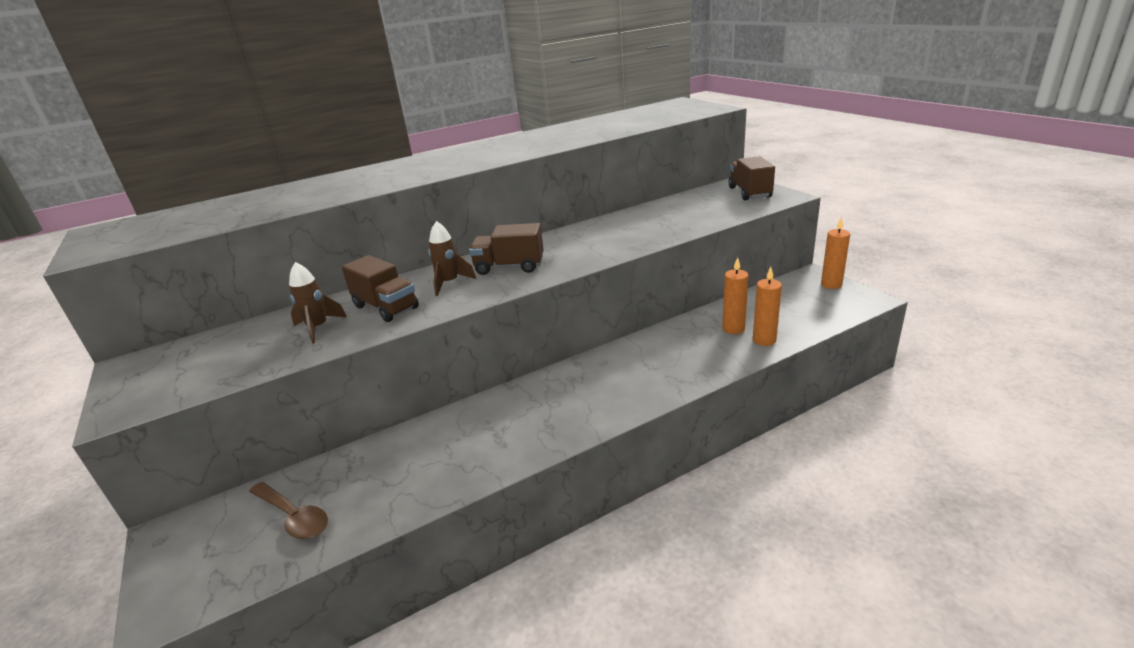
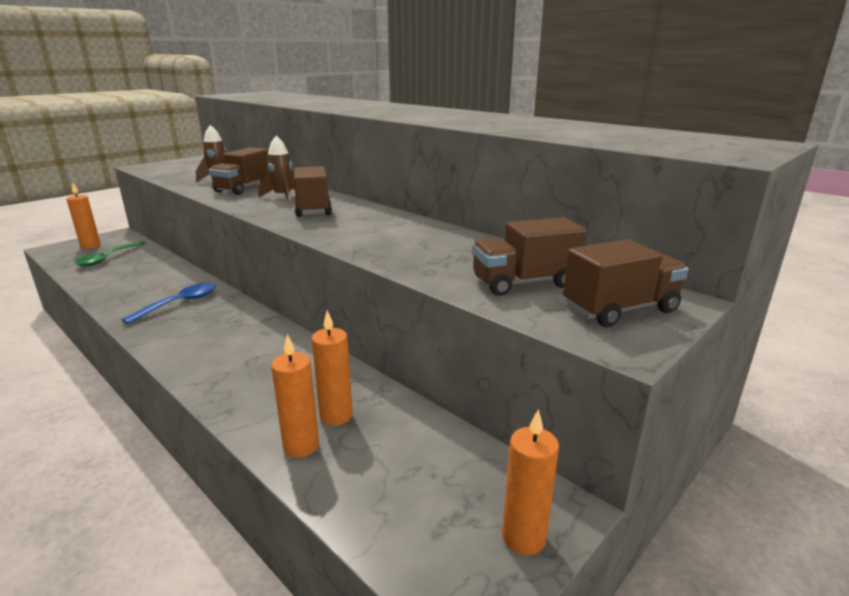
camera: 70 degrees right, 5 degrees down
brown spoon [249,482,328,539] -> green spoon [74,241,146,267]
none -> orange candle [66,183,101,249]
none -> blue spoon [122,283,215,324]
none -> brown truck [472,217,587,296]

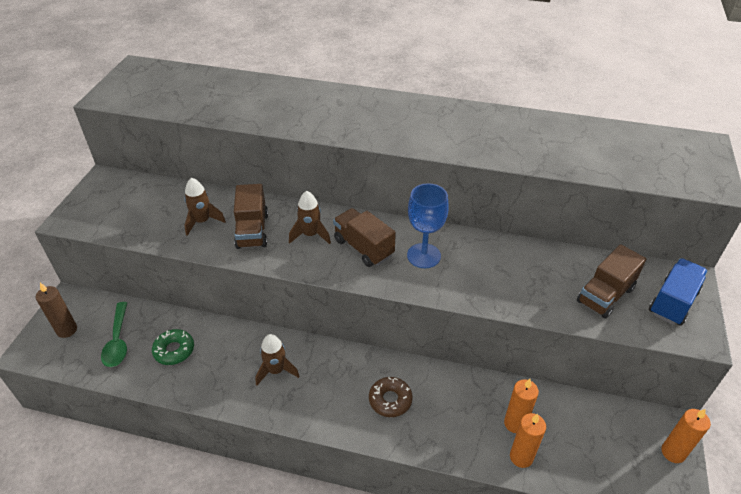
camera: 30 degrees left, 20 degrees up
orange candle [66,183,101,249] -> brown candle [35,283,77,338]
blue spoon [122,283,215,324] -> brown rocket [255,334,300,385]
brown truck [563,239,689,327] -> blue truck [649,258,708,326]
none -> green donut [152,329,194,365]
none -> brown donut [369,377,413,417]
none -> blue goblet [407,183,449,268]

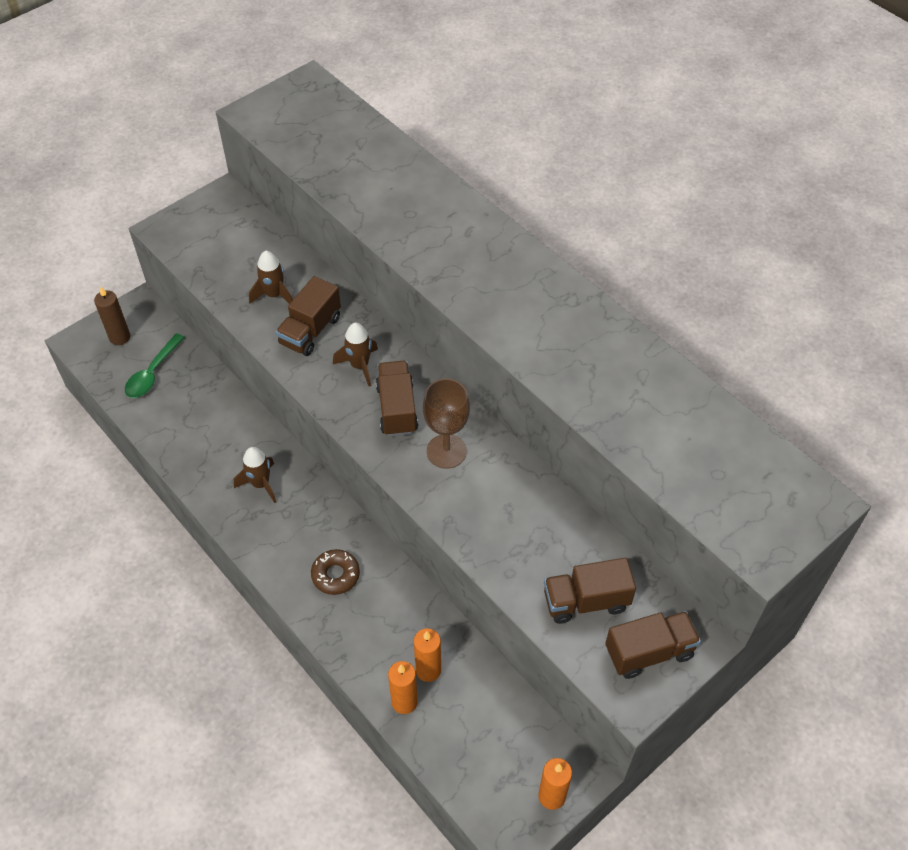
camera: 35 degrees right, 10 degrees up
green donut [152,329,194,365] -> none
blue goblet [407,183,449,268] -> brown goblet [423,379,470,469]
blue truck [649,258,708,326] -> brown truck [605,611,701,679]

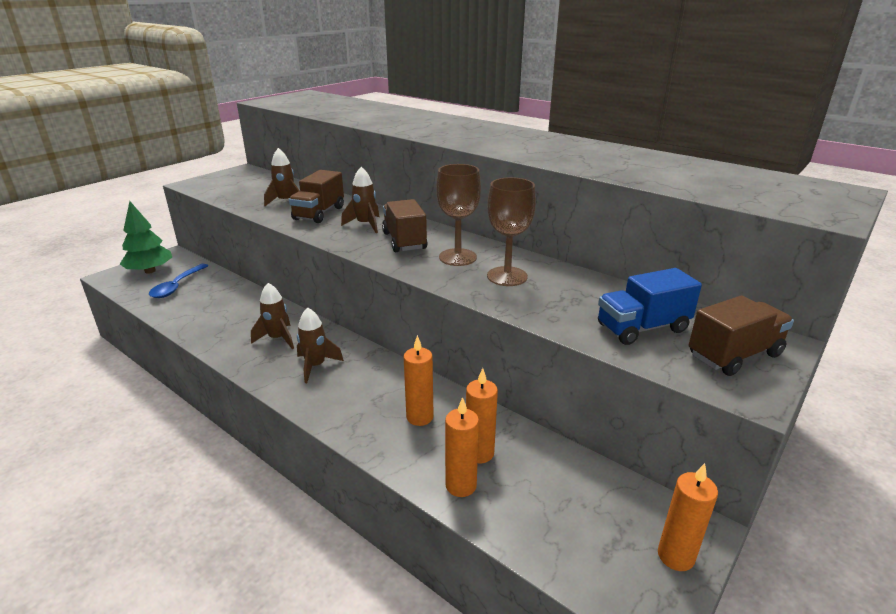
camera: 10 degrees left, 25 degrees down
brown candle [94,286,130,345] -> green tree [120,201,172,274]
green spoon [125,333,185,398] -> blue spoon [149,264,208,298]
brown donut [311,549,360,595] -> none
brown truck [544,558,636,624] -> blue truck [598,268,702,345]
none -> brown rocket [297,307,344,383]
none -> orange candle [404,335,434,426]
none -> brown goblet [487,177,536,286]

